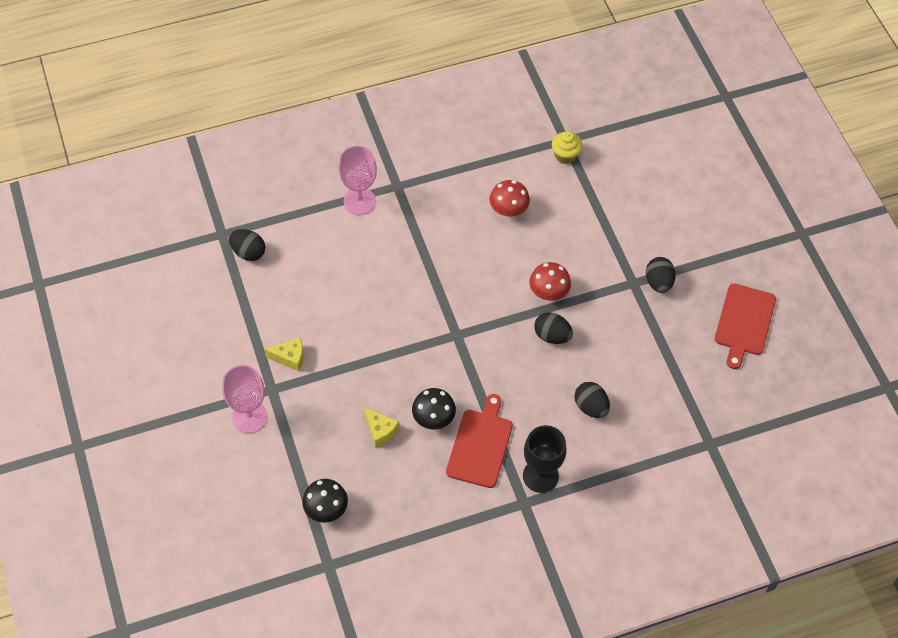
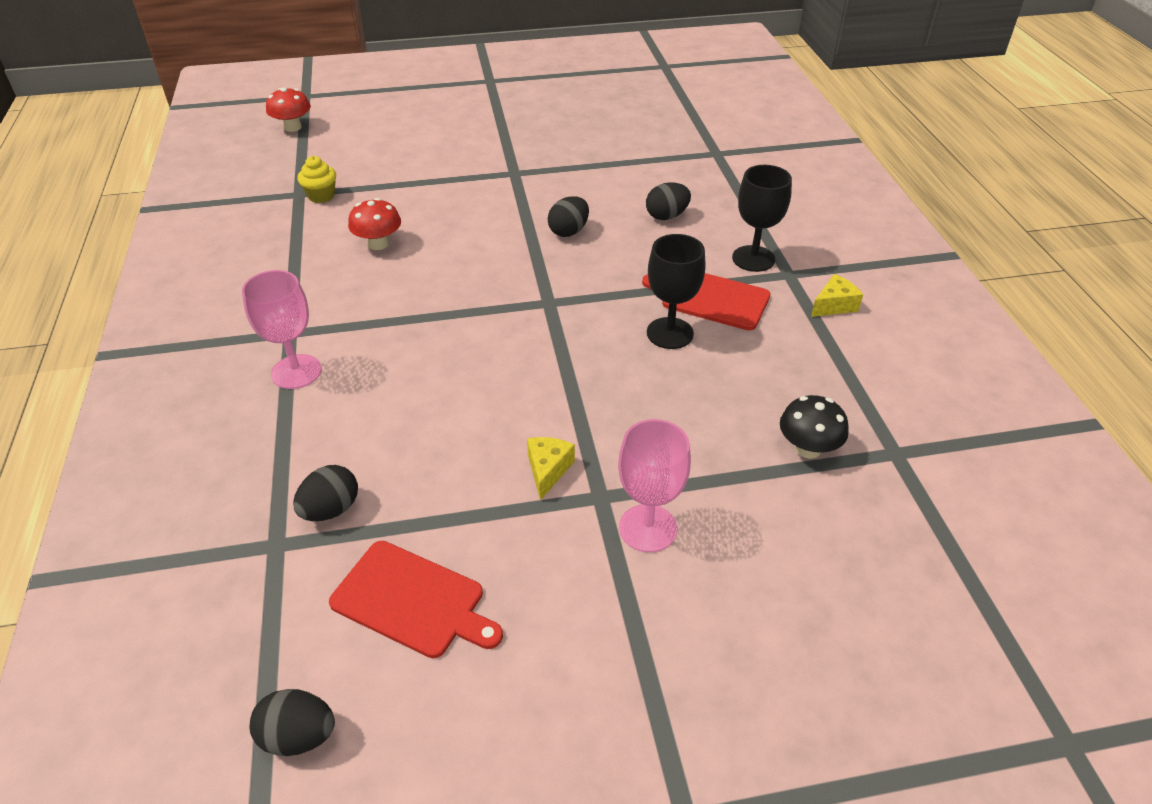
camera: 80 degrees left, 15 degrees down
yellow cheese [364,407,399,448] -> yellow cheese moved to [811,274,863,317]
black mushroom [412,388,456,429] -> black goblet [647,234,706,349]
red mushroom [529,262,571,301] -> red mushroom moved to [266,88,311,132]
black egg [646,257,676,293] -> black egg moved to [250,689,335,756]
red cutting board [715,283,776,369] -> red cutting board moved to [329,541,503,658]

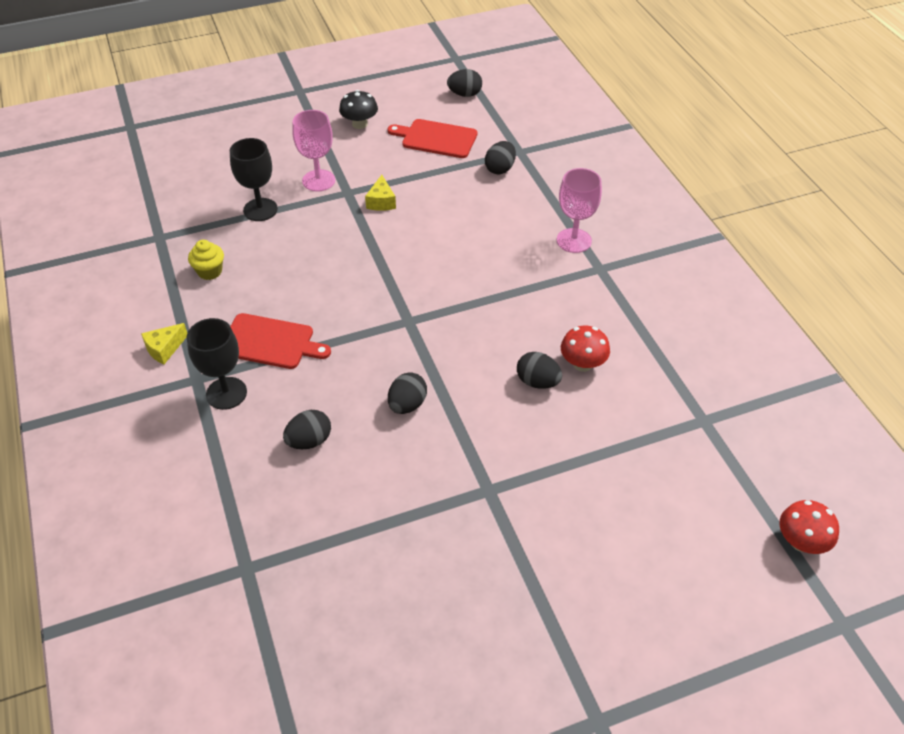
camera: 170 degrees right, 5 degrees up
yellow cupcake [297,156,336,203] -> yellow cupcake moved to [188,240,224,280]
black goblet [647,234,706,349] -> black goblet moved to [230,138,278,221]
black mushroom [780,395,849,459] -> black mushroom moved to [339,90,378,129]
none -> black egg [517,352,562,389]

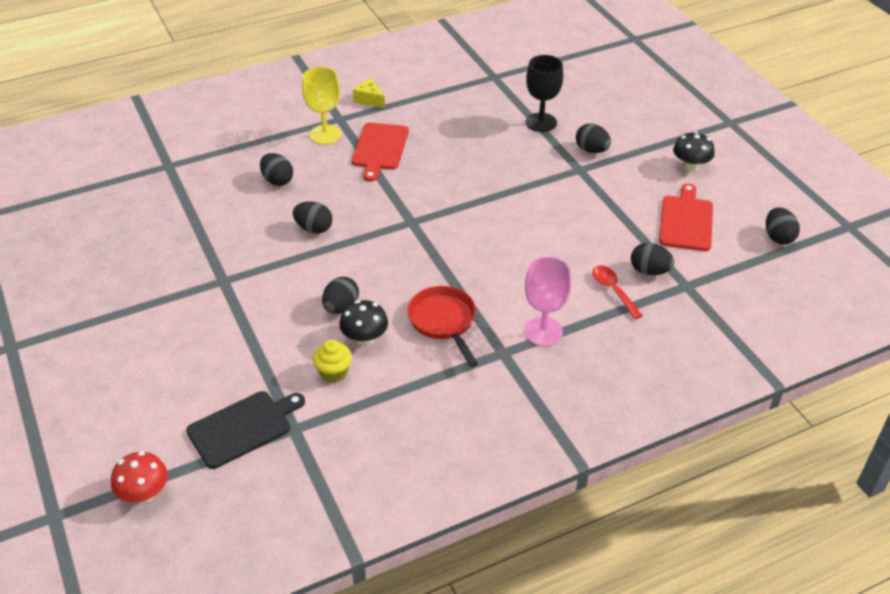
camera: 85 degrees right, 5 degrees down
black goblet [187,318,247,410] -> yellow goblet [302,67,341,145]
yellow cupcake [188,240,224,280] -> yellow cupcake moved to [313,340,352,383]
pink goblet [292,110,335,191] -> black egg [576,123,611,153]
yellow cheese [365,175,396,211] -> none
red mushroom [561,326,610,372] -> black mushroom [339,300,388,346]
none -> black cutting board [186,391,305,469]
none -> red pan [407,286,478,367]
none -> red spoon [592,265,643,319]

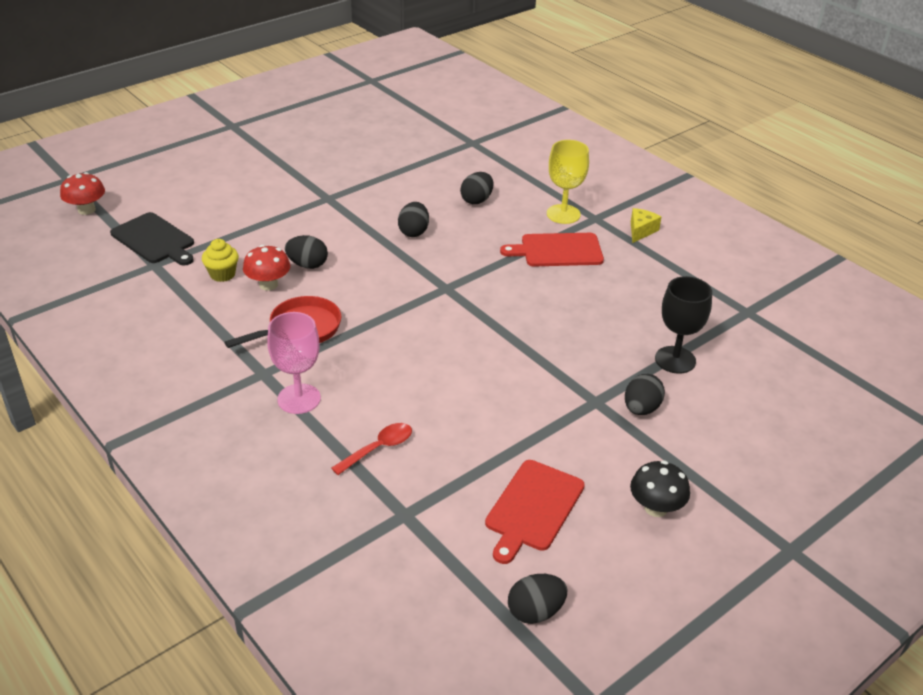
camera: 75 degrees right, 5 degrees down
black mushroom [339,300,388,346] -> red mushroom [243,245,291,291]
black egg [631,243,674,275] -> none
red cutting board [659,184,713,251] -> red cutting board turned 120 degrees clockwise [485,460,585,564]

